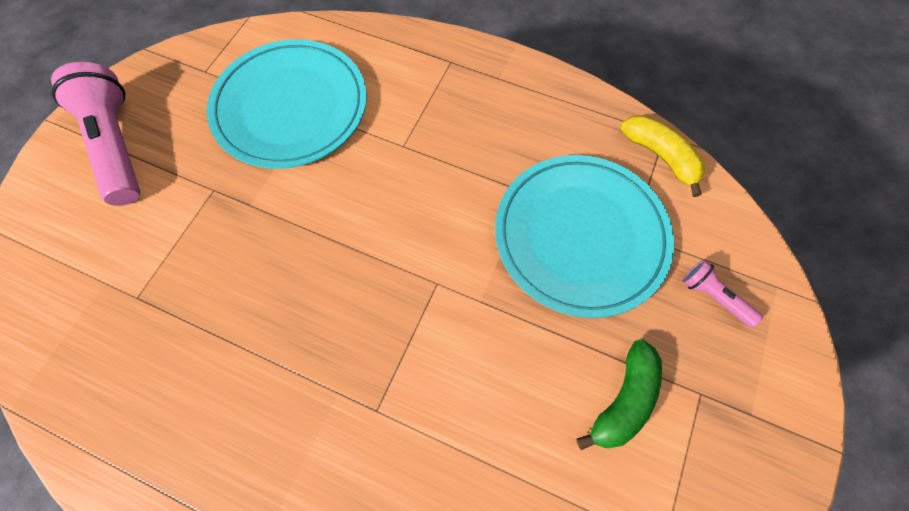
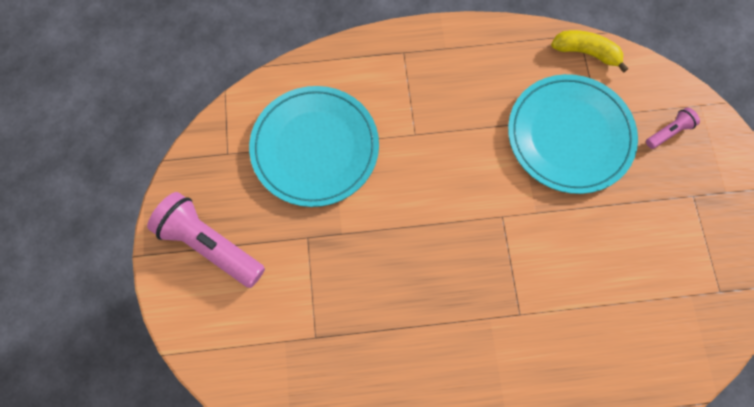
camera: 30 degrees left, 5 degrees up
green banana [576,339,662,450] -> none
pink flashlight [682,260,763,327] -> pink flashlight turned 135 degrees clockwise [646,107,700,149]

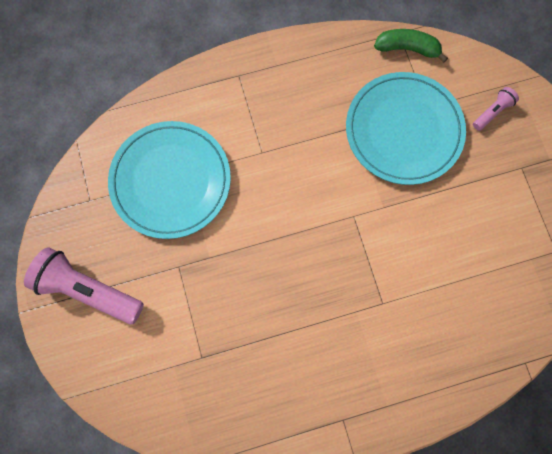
camera: 10 degrees left, 5 degrees up
yellow banana [551,30,628,73] -> green banana [374,29,448,62]

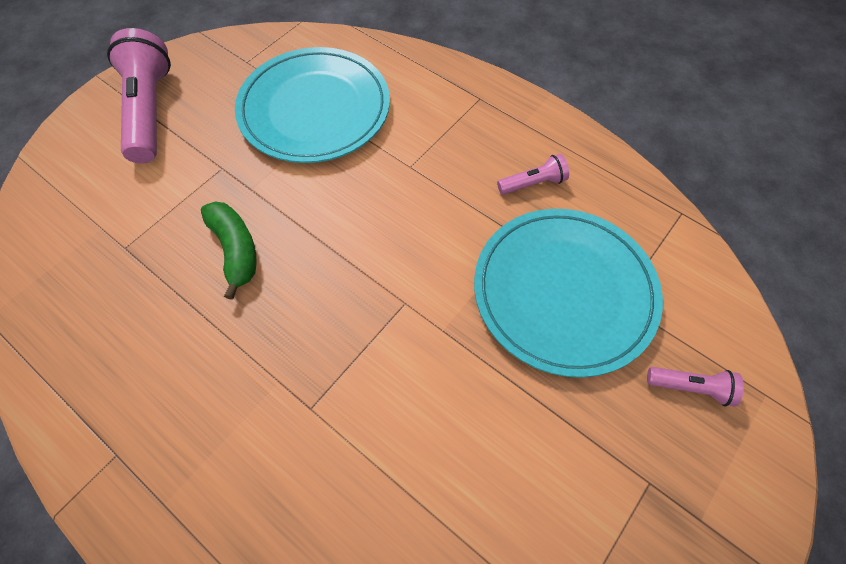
camera: 55 degrees right, 15 degrees down
green banana [374,29,448,62] -> green banana moved to [201,202,256,300]
none -> pink flashlight [497,154,569,195]

